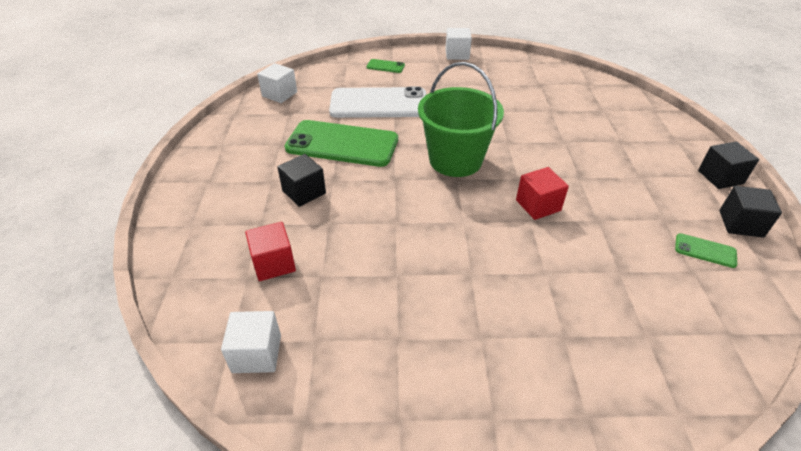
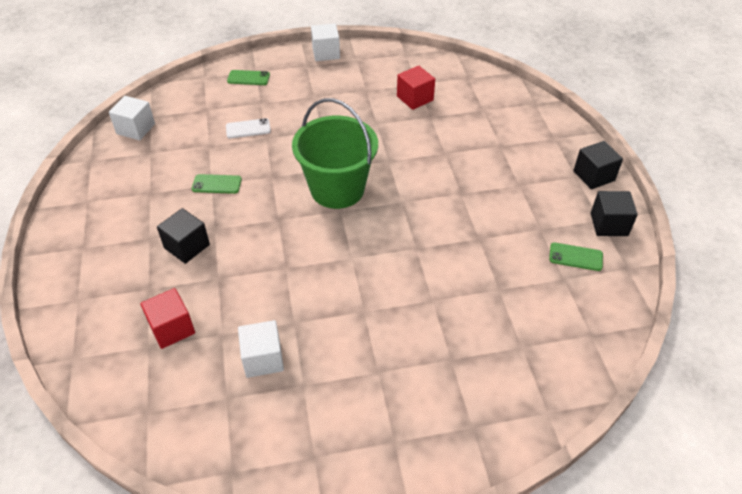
camera: 10 degrees left, 5 degrees up
white cube [221,311,281,373] -> white cube moved to [238,320,284,378]
green phone [285,120,398,167] -> green phone [192,174,242,194], size x0.42
white phone [329,87,426,118] -> white phone [226,118,271,139], size x0.42
red cube [516,167,569,220] -> red cube moved to [397,66,435,110]

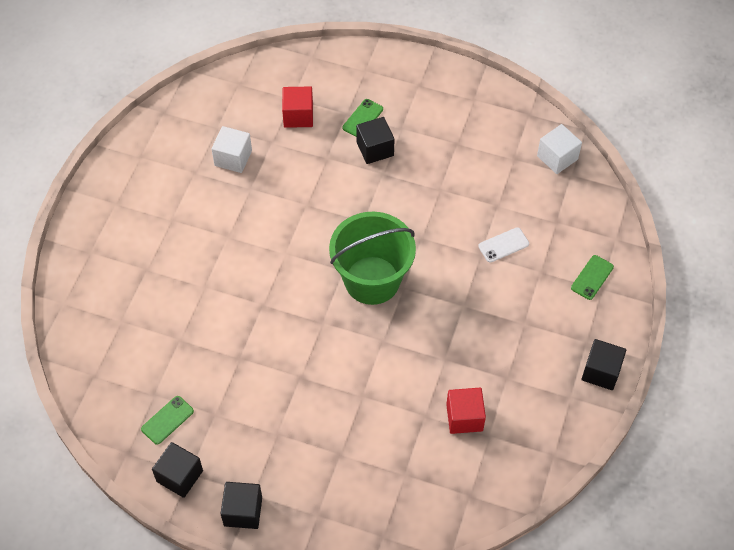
camera: 120 degrees right, 10 degrees up
green phone [192,174,242,194] -> green phone moved to [343,99,383,137]
white phone [226,118,271,139] -> white phone turned 45 degrees clockwise [478,227,529,263]
white cube [311,24,340,61] -> black cube [581,339,626,390]

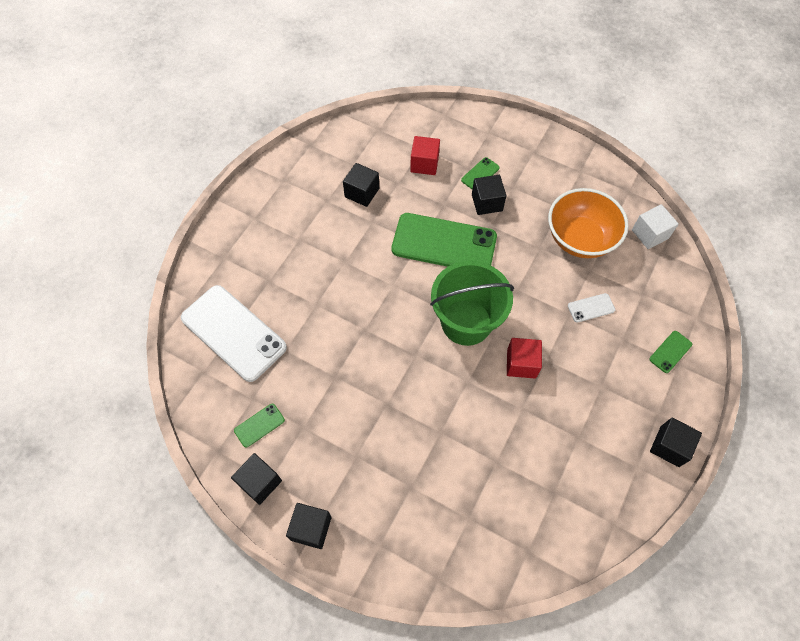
camera: 10 degrees right, 5 degrees up
white cube [212,126,252,173] -> black cube [343,163,379,207]
red cube [446,388,486,434] -> red cube moved to [507,338,542,378]
none -> white phone [181,285,287,382]
none -> green phone [392,213,497,267]
none -> orange bowl [548,188,629,258]

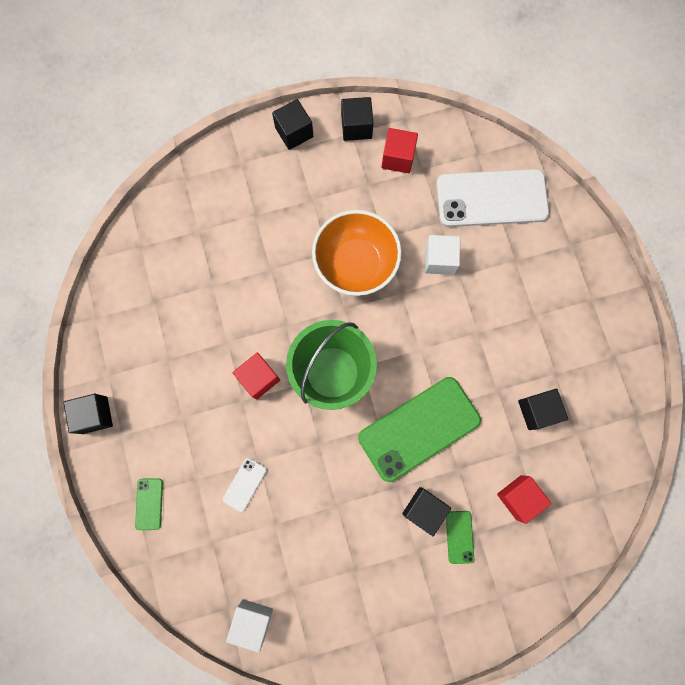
camera: 135 degrees right, 15 degrees up
green phone [234,404,285,447] -> red cube [382,128,418,173]
orange bowl [548,188,629,258] -> orange bowl moved to [312,210,402,296]
none -> white cube [424,235,460,275]

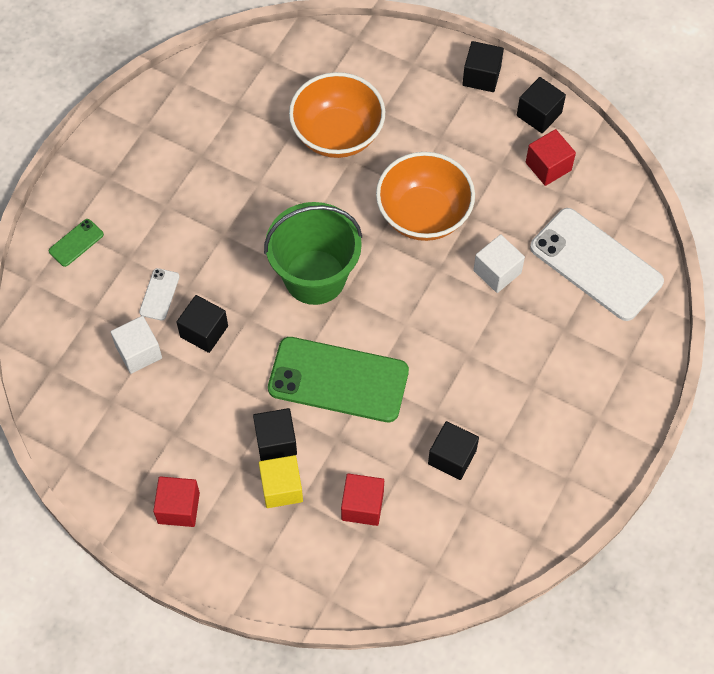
camera: 45 degrees right, 15 degrees down
black cube [63,394,113,434] -> black cube moved to [177,295,228,353]
white phone [223,458,267,512] -> white phone turned 60 degrees counterclockwise [139,268,180,320]
white cube [226,599,273,652] -> white cube moved to [111,316,162,374]
red cube [233,353,280,400] -> red cube moved to [153,476,200,527]
green phone [446,511,474,564] -> yellow cube [259,455,303,508]
none -> orange bowl [289,72,385,158]

